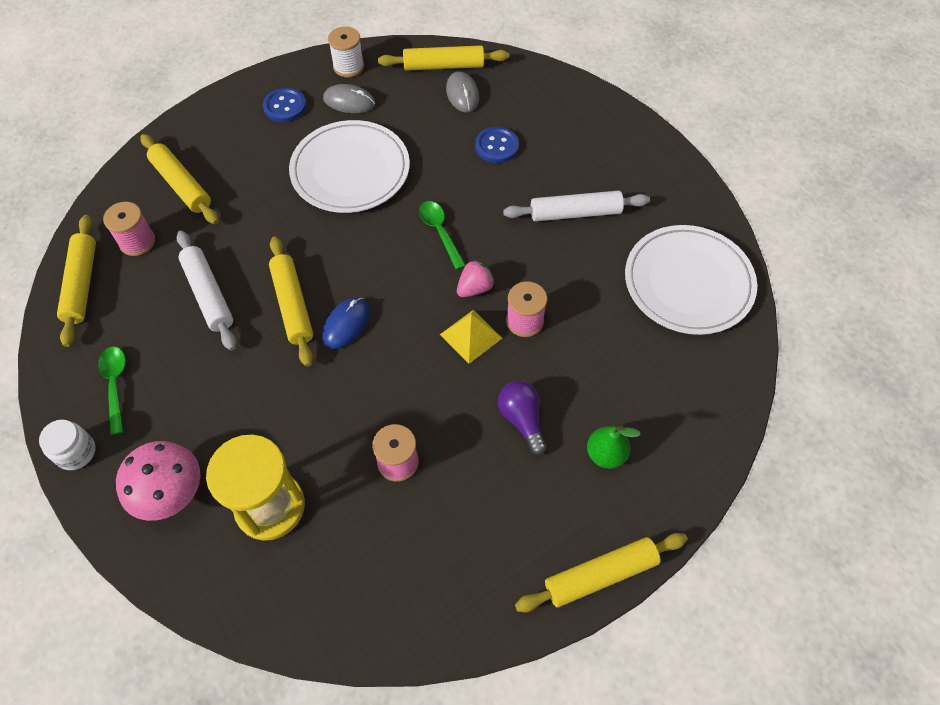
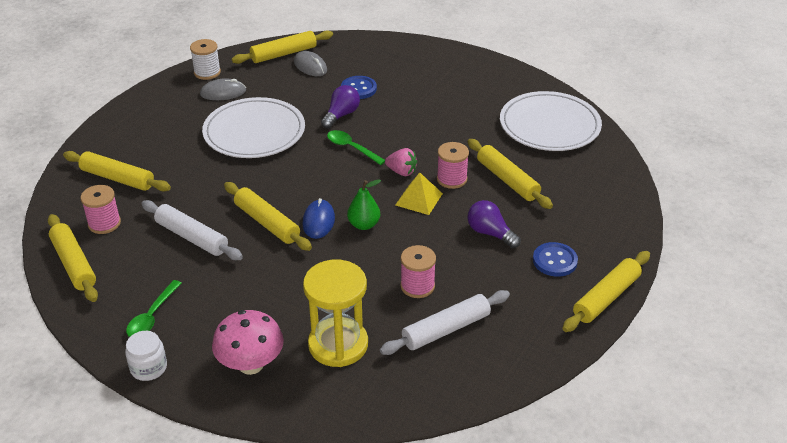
camera: 25 degrees left, 20 degrees down
green spoon [98,347,126,435] -> green spoon turned 120 degrees counterclockwise [126,280,182,337]
blue button [263,88,306,122] -> blue button moved to [533,242,578,277]
pink strawberry [457,260,495,297] -> pink strawberry turned 90 degrees clockwise [385,148,417,176]
white rolling pin [503,190,650,222] -> white rolling pin moved to [380,290,510,355]
green pear [587,425,641,469] -> green pear moved to [347,179,381,230]
none -> purple light bulb [321,85,360,128]
none -> yellow rolling pin [468,139,553,209]

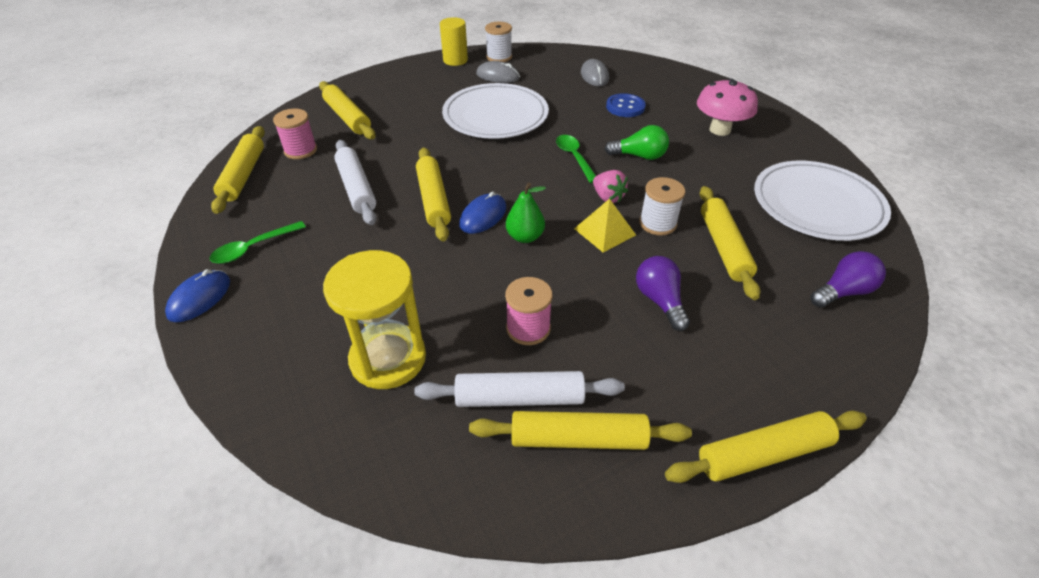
camera: 30 degrees right, 5 degrees up
white jar [125,331,167,381] -> blue mouse [165,269,230,322]
pink mushroom [212,310,284,375] -> pink mushroom moved to [697,79,758,136]
yellow rolling pin [232,30,333,64] -> yellow rolling pin moved to [469,411,692,450]
purple light bulb [321,85,360,128] -> purple light bulb moved to [811,251,886,308]
pink spool [437,142,469,189] -> white spool [639,177,685,236]
blue button [533,242,578,277] -> none
none -> yellow cylinder [440,17,468,66]
none -> green light bulb [605,125,669,160]

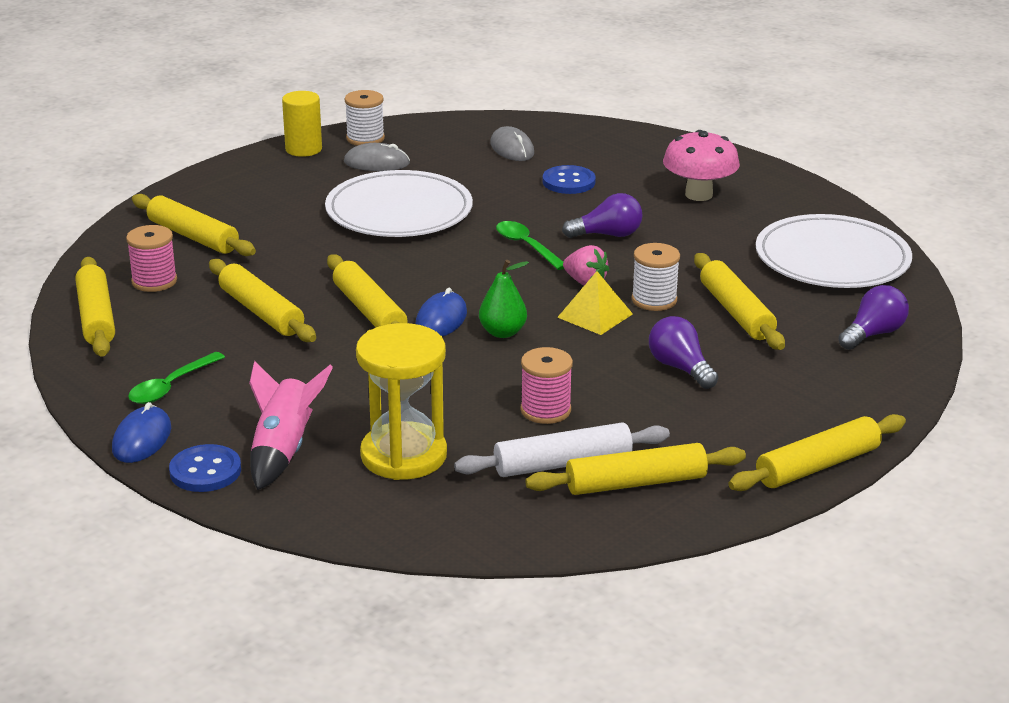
camera: 15 degrees left, 15 degrees down
white rolling pin [334,140,376,225] -> yellow rolling pin [209,259,316,342]
green light bulb [605,125,669,160] -> purple light bulb [562,193,643,238]
none -> blue button [169,444,241,492]
none -> pink rocket [249,361,333,490]

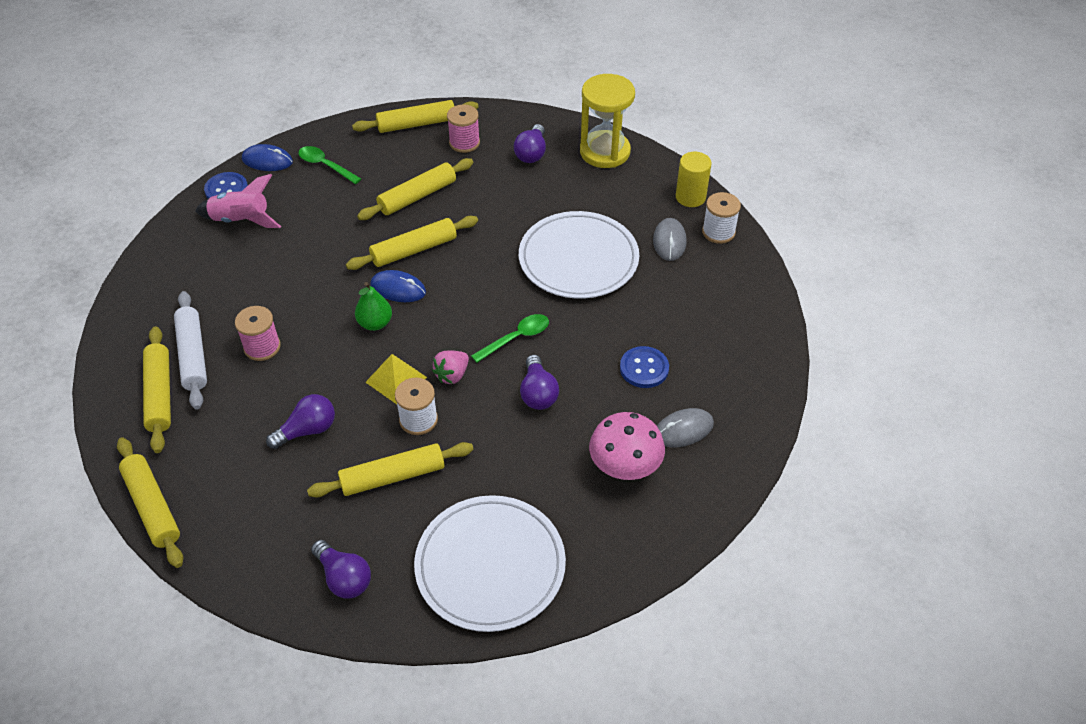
camera: 90 degrees right, 20 degrees up
yellow rolling pin [132,194,256,256] -> purple light bulb [514,124,546,163]
yellow hourglass [356,323,447,480] -> yellow hourglass moved to [580,74,635,168]
grey mouse [490,126,534,161] -> grey mouse moved to [657,408,714,447]

